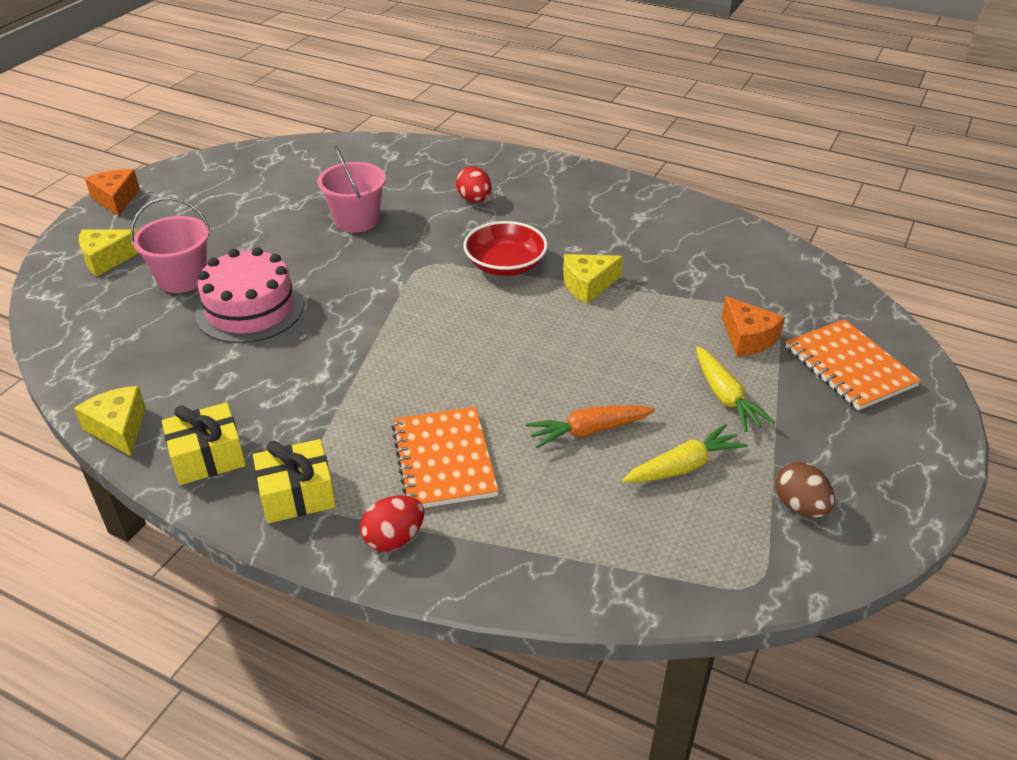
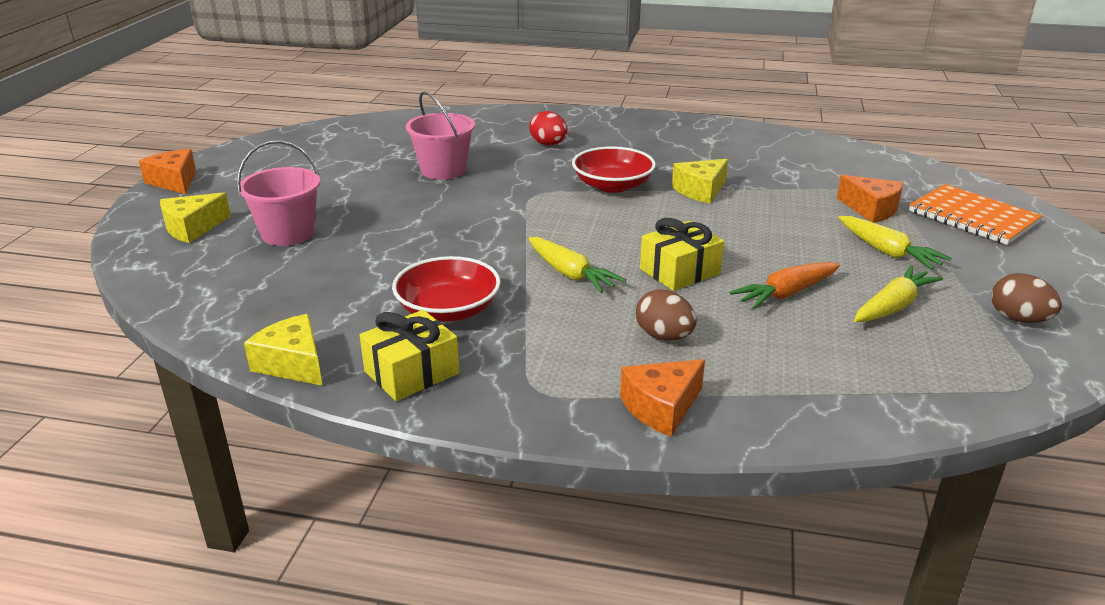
camera: 15 degrees left, 10 degrees down
pink cake [195,247,304,343] -> none
yellow gift [253,439,336,523] -> yellow gift moved to [640,218,724,291]
red egg [360,495,424,552] -> orange cheese [620,359,705,437]
orange notebook [391,407,499,508] -> brown egg [636,289,697,340]
none -> red bowl [392,256,501,322]
none -> yellow carrot [528,237,626,293]

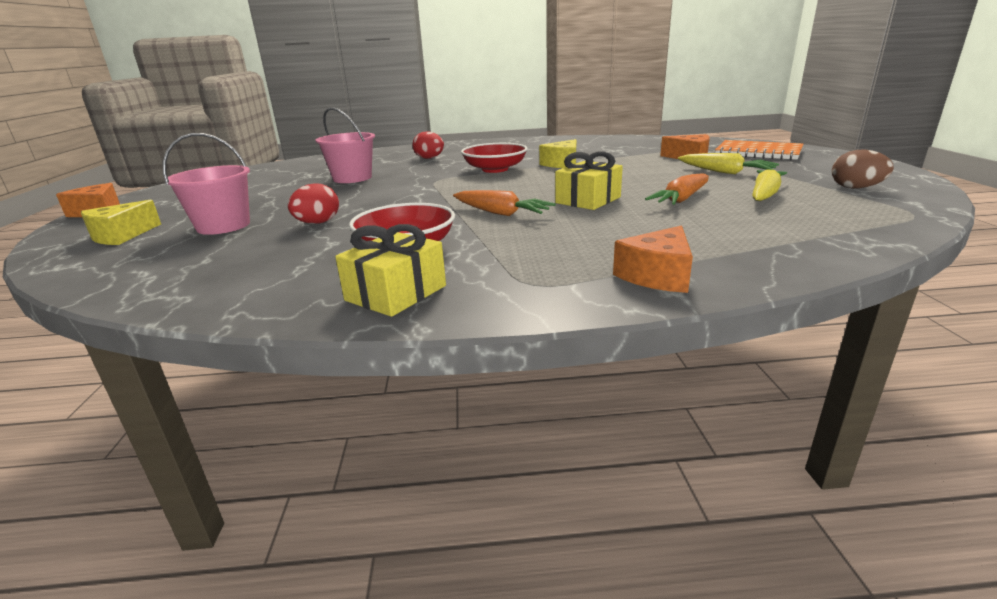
camera: 15 degrees left, 5 degrees down
yellow cheese [244,314,323,386] -> none
yellow carrot [528,237,626,293] -> orange carrot [453,190,556,216]
brown egg [636,289,697,340] -> none
none -> red egg [288,183,339,224]

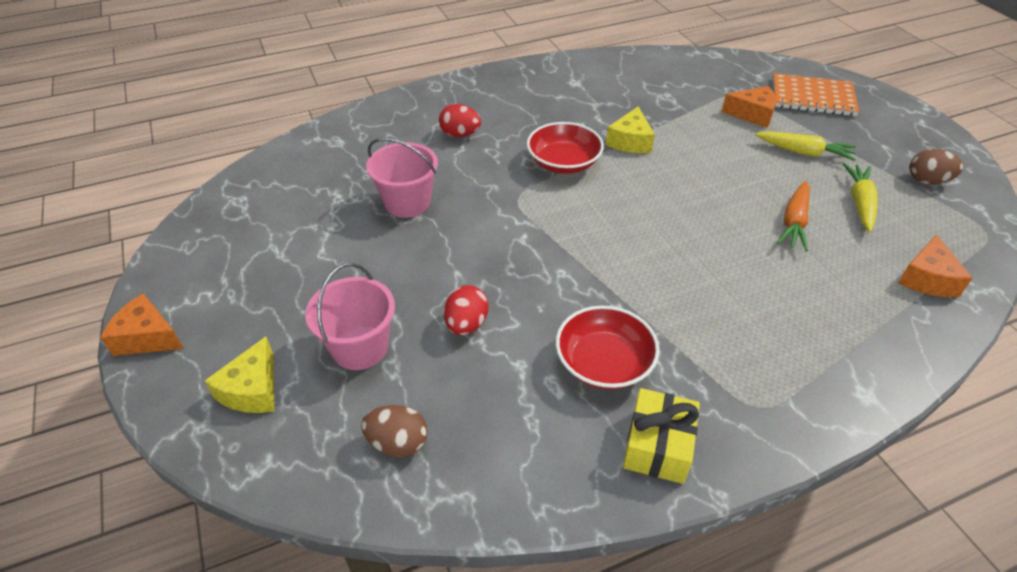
camera: 20 degrees left, 20 degrees up
orange carrot [453,190,556,216] -> none
yellow gift [555,151,623,210] -> none
orange cheese [613,226,693,293] -> orange cheese moved to [898,234,973,297]
none -> brown egg [361,405,428,457]

